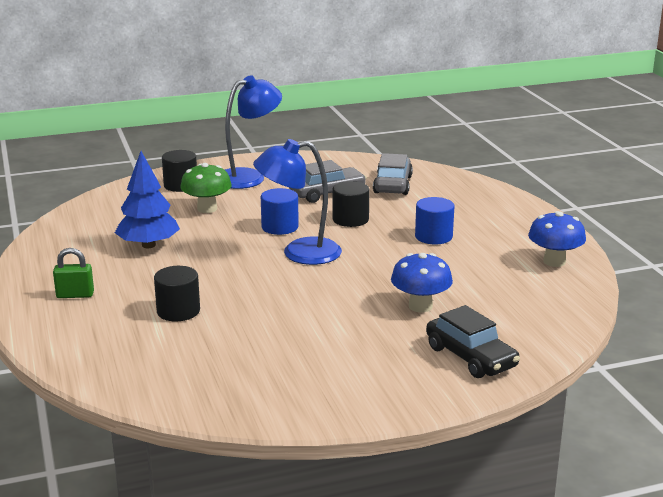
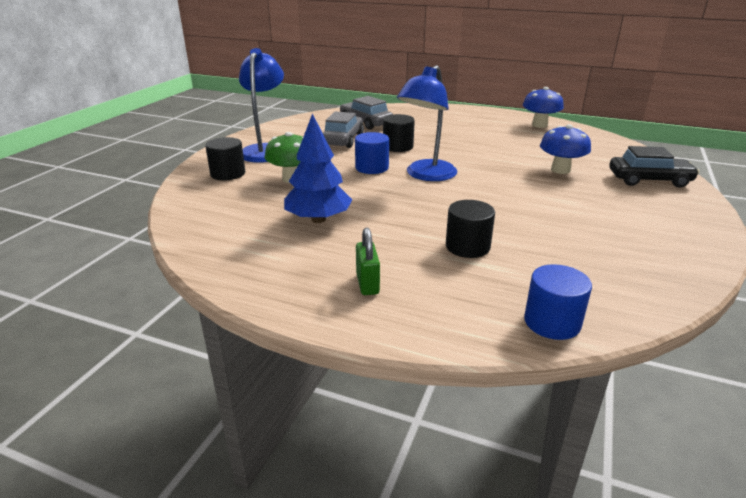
camera: 50 degrees left, 5 degrees up
green padlock [53,248,94,298] -> green padlock turned 45 degrees counterclockwise [356,228,380,295]
blue cylinder [415,197,454,245] -> blue cylinder moved to [524,264,592,340]

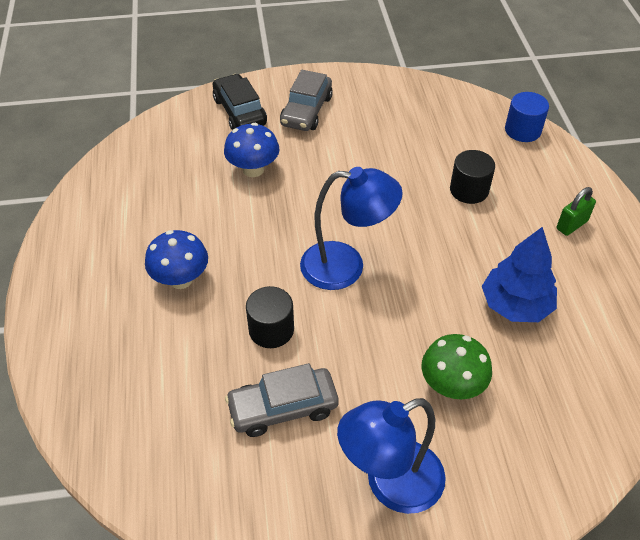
camera: 120 degrees left, 20 degrees up
black cylinder [205,137,245,180] -> none
grey car [340,96,393,129] -> grey car moved to [280,70,333,131]
blue cylinder [355,132,389,174] -> none
blue mushroom [523,87,564,128] -> blue mushroom moved to [145,230,208,289]

